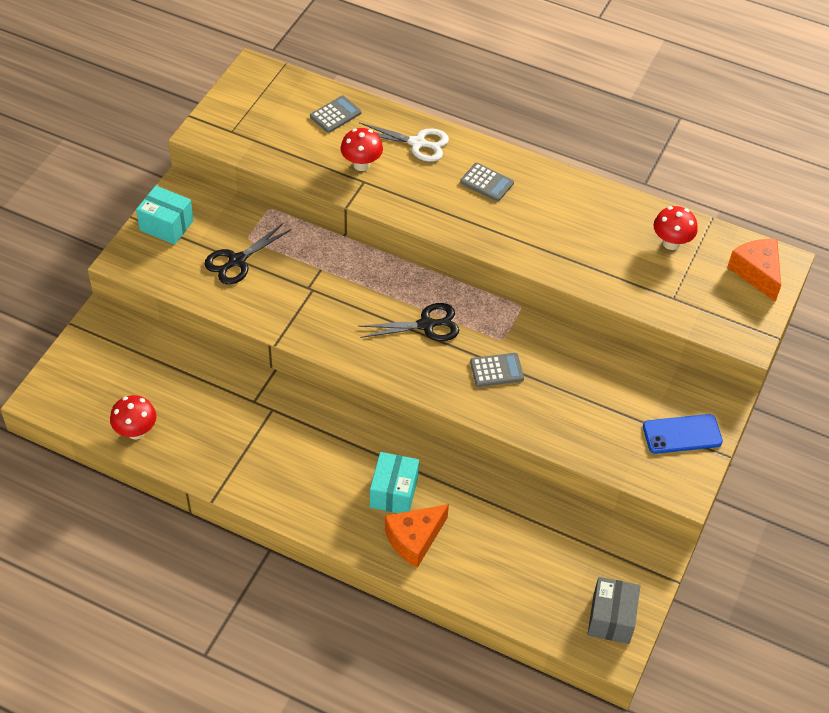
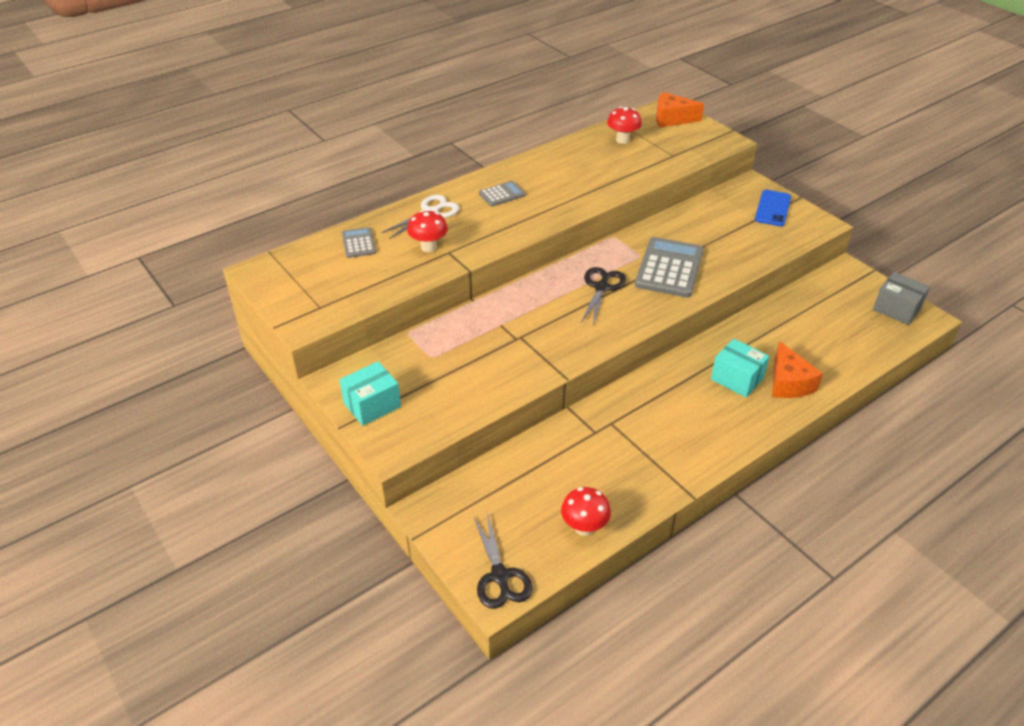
camera: 60 degrees left, 10 degrees down
black scissors [204,223,292,284] -> black scissors moved to [473,512,533,609]
grey calculator [470,353,524,387] -> grey calculator [635,237,704,298], size x1.93

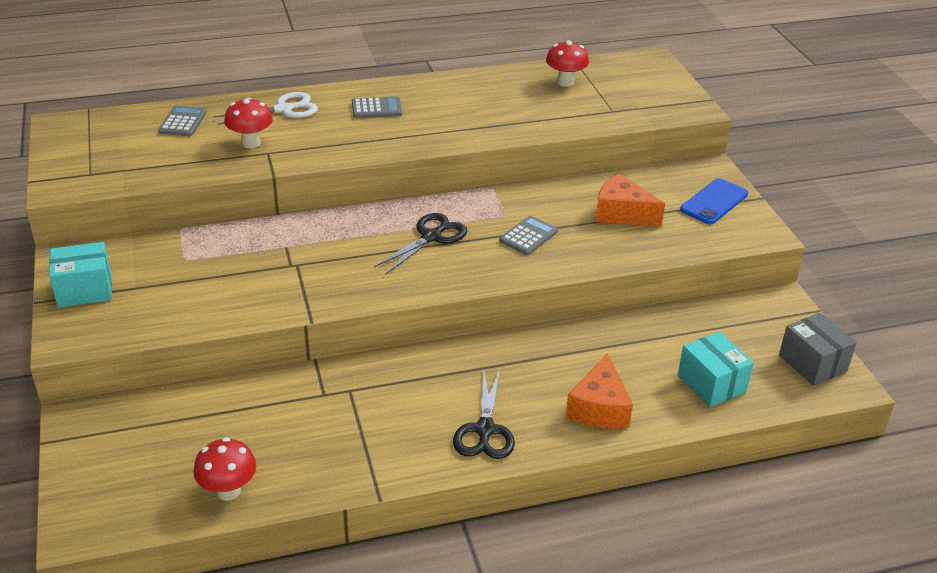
camera: 20 degrees right, 5 degrees down
black scissors [473,512,533,609] -> black scissors moved to [453,369,515,459]
grey calculator [635,237,704,298] -> grey calculator [499,216,558,255], size x0.52
orange cheese [656,92,704,128] -> orange cheese moved to [595,174,665,227]
turquoise box [711,339,770,398] -> turquoise box moved to [678,332,754,407]

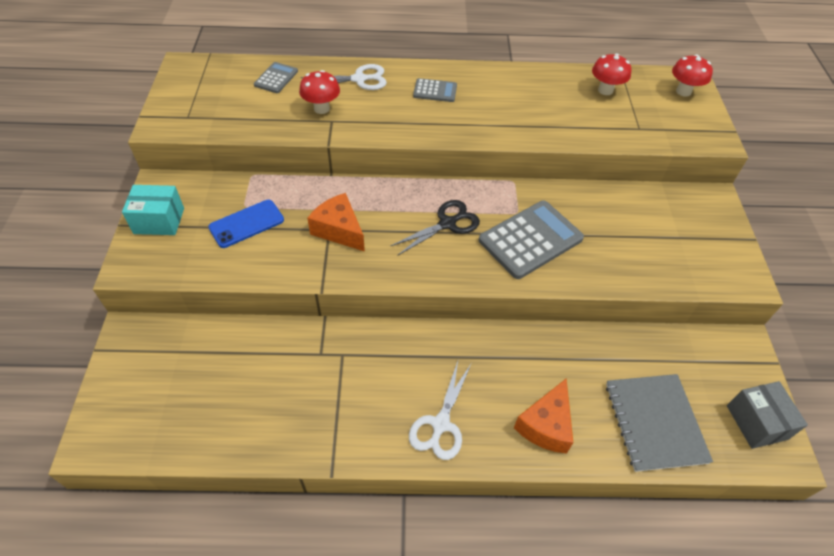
camera: 15 degrees right, 15 degrees up
red mushroom [193,437,256,501] -> red mushroom moved to [672,55,713,97]
black scissors [453,369,515,459] -> white scissors [409,361,471,460]
grey calculator [499,216,558,255] -> grey calculator [479,200,584,279], size x1.93
orange cheese [595,174,665,227] -> orange cheese moved to [307,193,365,252]
turquoise box [678,332,754,407] -> grey notebook [606,374,713,472]
blue phone [680,178,748,224] -> blue phone moved to [208,200,284,248]

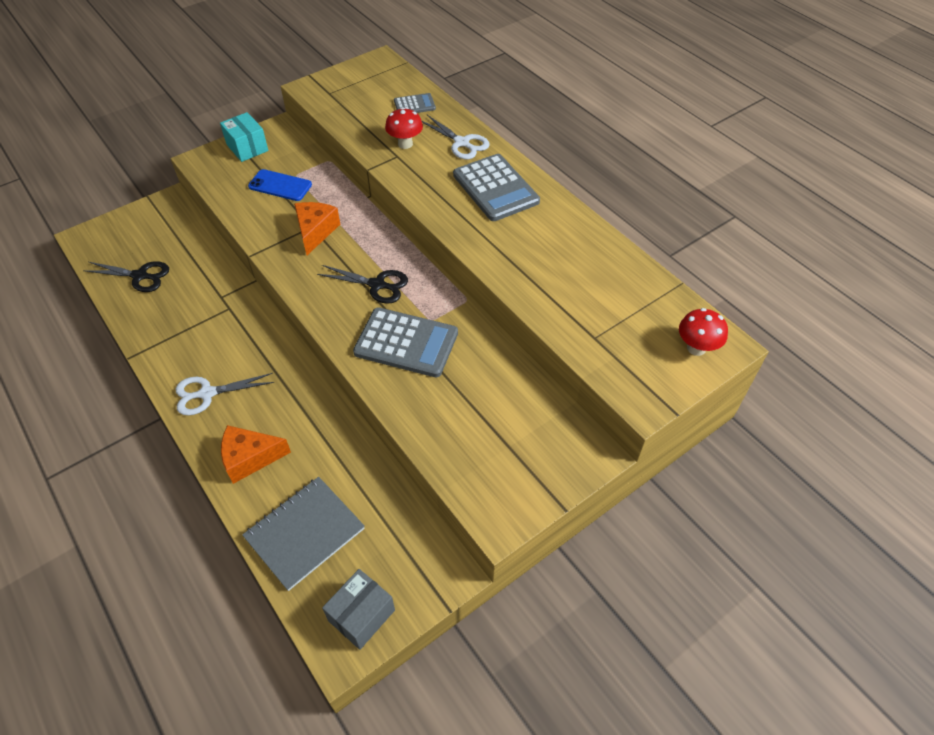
camera: 55 degrees right, 0 degrees up
grey calculator [413,78,457,102] -> grey calculator [453,154,540,221], size x1.93
red mushroom [592,53,631,95] -> none
none -> black scissors [83,261,169,292]

